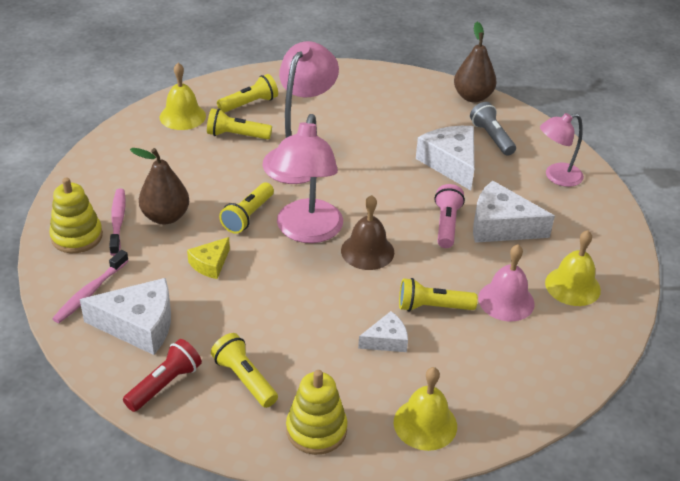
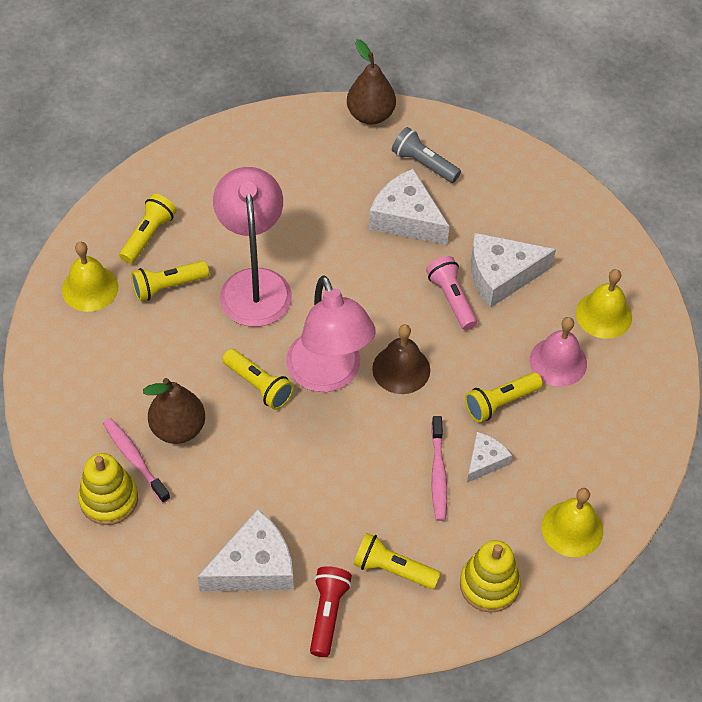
camera: 30 degrees left, 15 degrees up
pink toothbrush [52,250,129,323] -> pink toothbrush moved to [431,416,447,521]
yellow cheese [187,237,230,279] -> none
yellow flashlight [219,183,274,234] -> yellow flashlight turned 45 degrees counterclockwise [222,349,294,410]
pink lamp [540,113,584,187] -> none

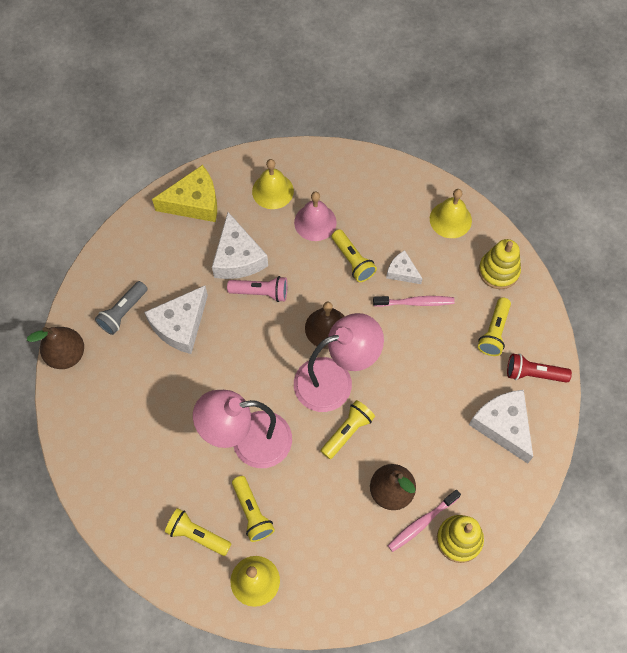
camera: 90 degrees left, 10 degrees up
pink flashlight [426,256,477,330] -> pink flashlight turned 150 degrees counterclockwise [227,276,287,302]
none -> yellow cheese [152,165,217,222]

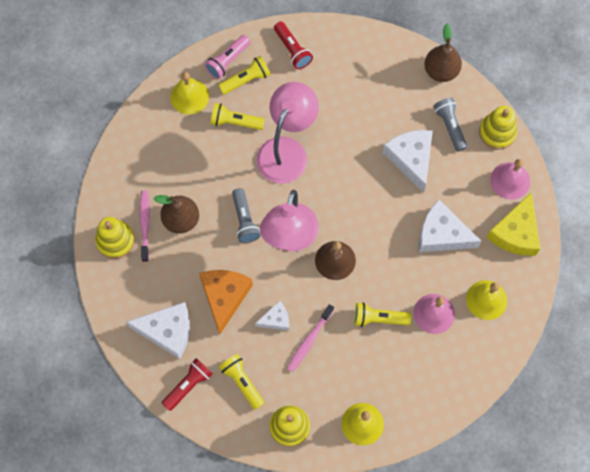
camera: 125 degrees right, 5 degrees up
pink flashlight [227,276,287,302] -> pink flashlight moved to [204,35,250,79]
yellow flashlight [321,400,375,459] -> grey flashlight [232,188,260,243]
white cheese [386,250,423,284] -> white cheese moved to [255,301,289,331]
none -> orange cheese [199,270,253,334]
none -> red flashlight [274,22,313,69]
none -> yellow stacking toy [479,106,517,149]
none -> pink bell [490,159,530,200]

